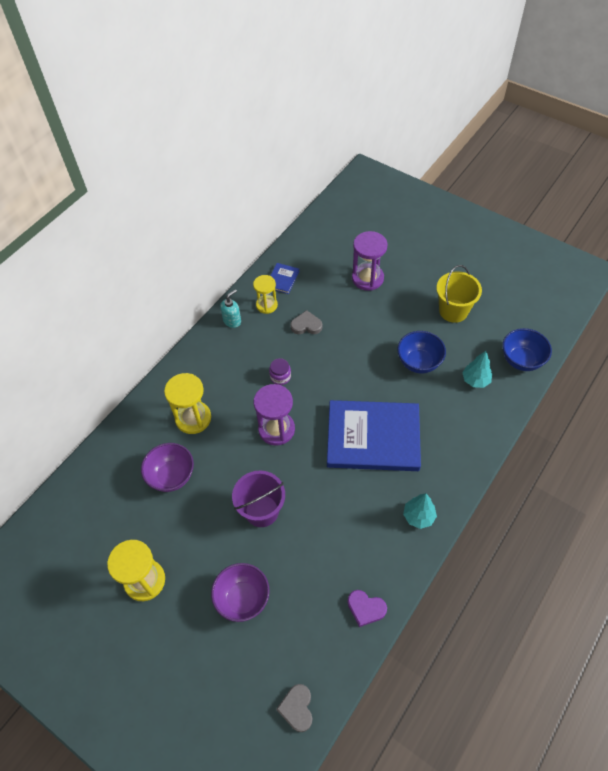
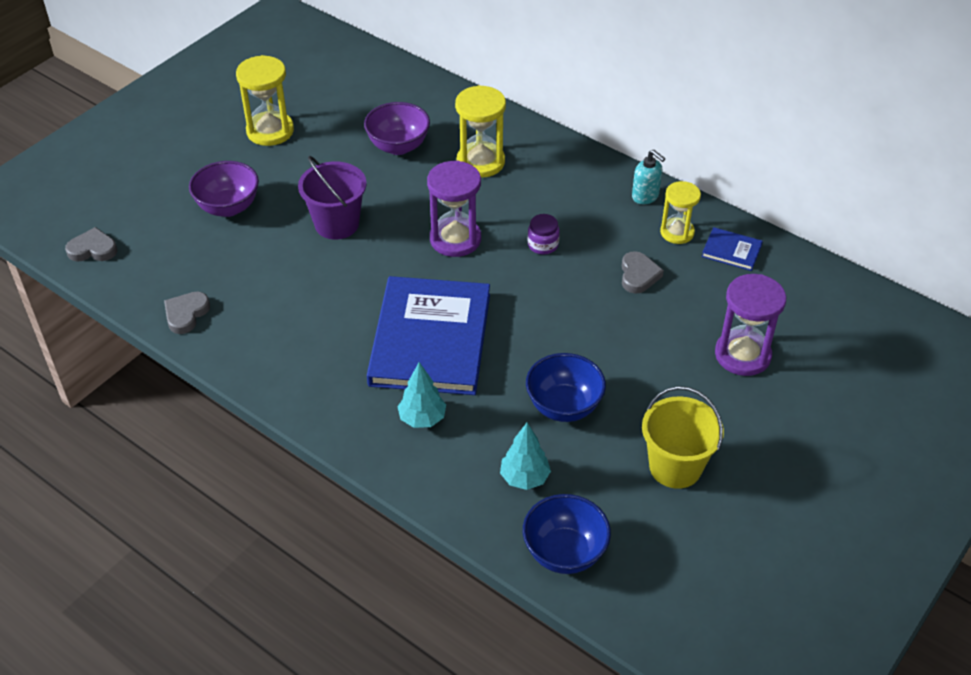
camera: 90 degrees right, 10 degrees down
purple heart [347,590,387,627] -> grey heart [164,292,210,334]
turquoise tree [403,493,437,529] -> turquoise tree moved to [397,362,446,428]

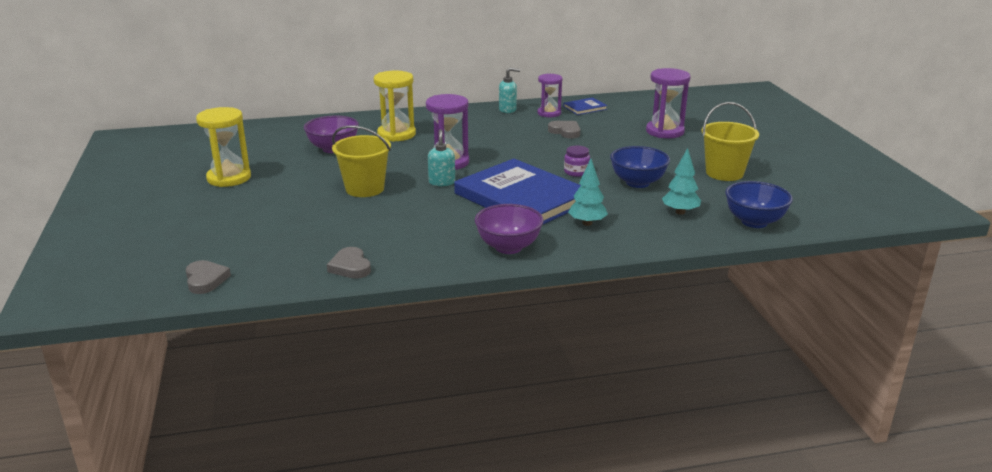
camera: 50 degrees left, 20 degrees down
grey heart [65,227,117,262] -> grey heart turned 120 degrees clockwise [186,260,231,294]
purple bowl [189,161,259,217] -> purple bowl moved to [475,204,543,254]
purple bucket [298,156,367,239] -> yellow bucket [332,125,391,197]
purple jar [528,214,560,254] -> purple jar moved to [564,146,590,177]
yellow hourglass [660,181,701,244] -> purple hourglass [537,74,563,117]
none -> turquoise soap dispenser [428,129,455,186]

